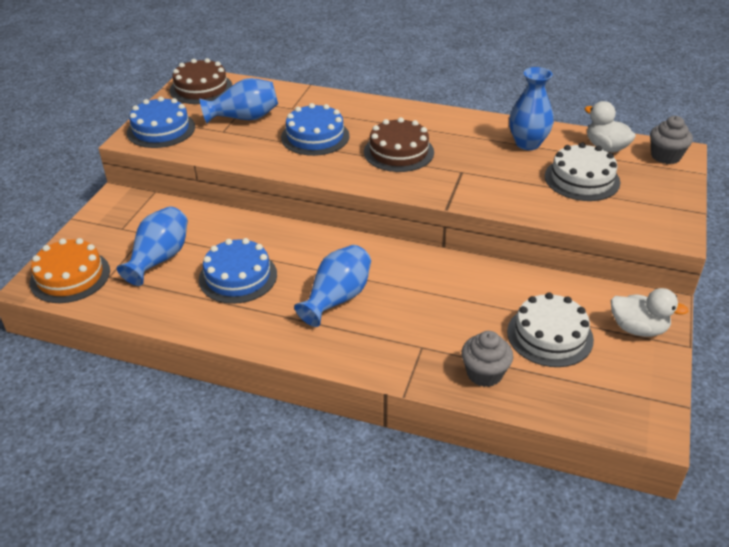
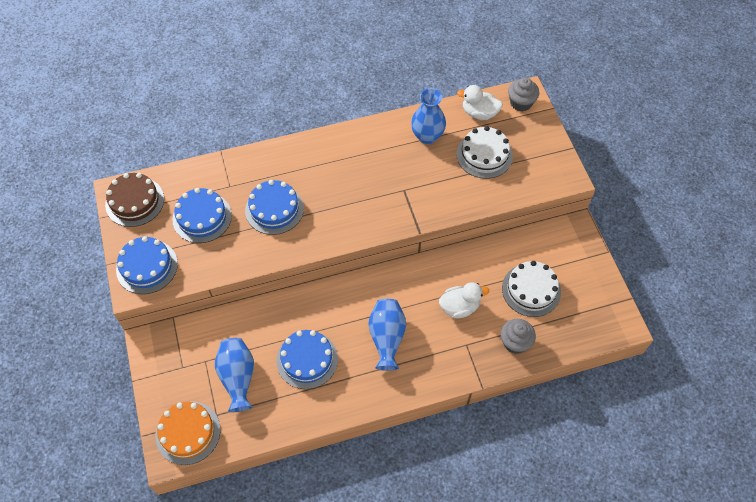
camera: 35 degrees left, 20 degrees up
blue vase [200,78,278,124] -> blue cake [172,188,232,243]
brown cake [364,117,434,172] -> none
white duck [611,288,688,337] -> white duck moved to [439,282,489,319]

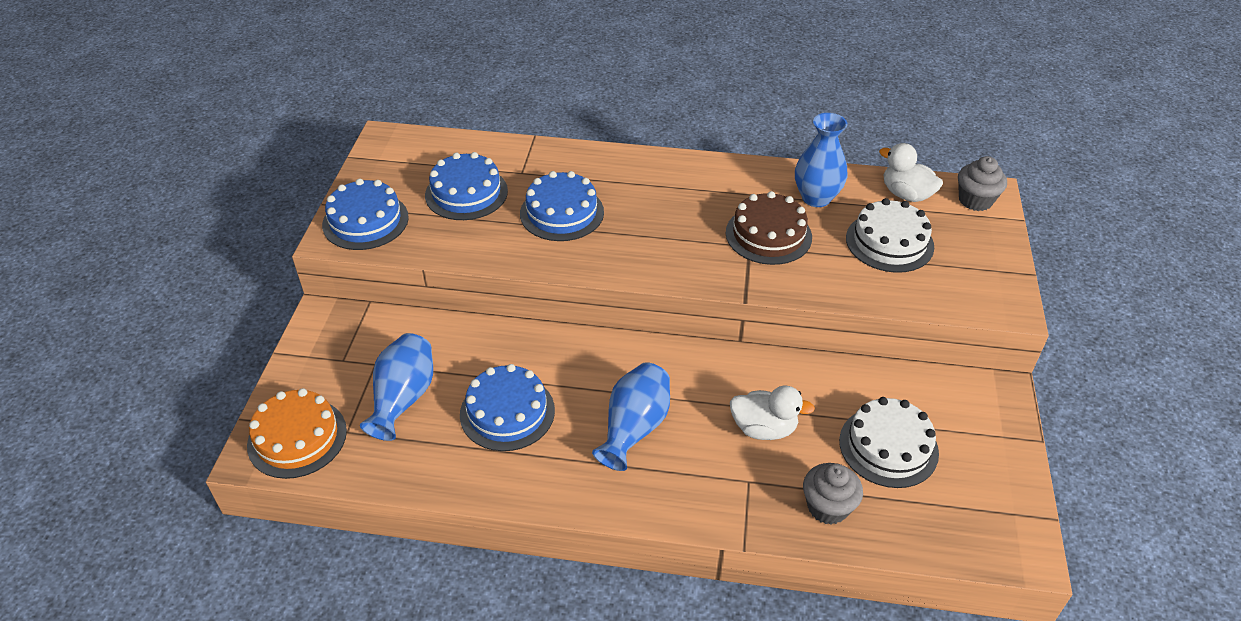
camera: 25 degrees right, 15 degrees down
brown cake [105,173,164,227] -> brown cake moved to [726,191,812,265]

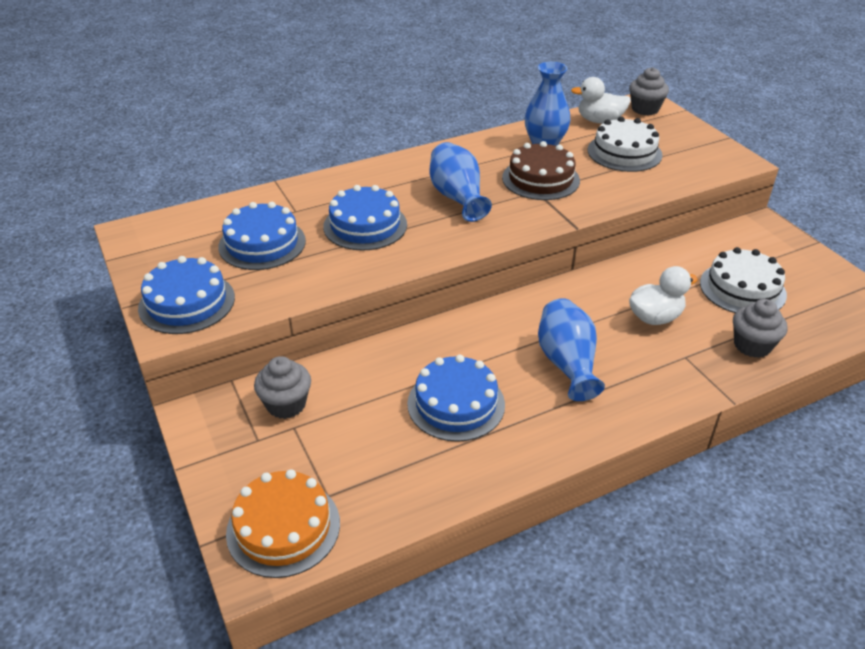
camera: 35 degrees left, 5 degrees down
blue vase [360,333,433,441] -> blue vase moved to [430,142,492,222]
none -> grey cupcake [254,356,311,419]

